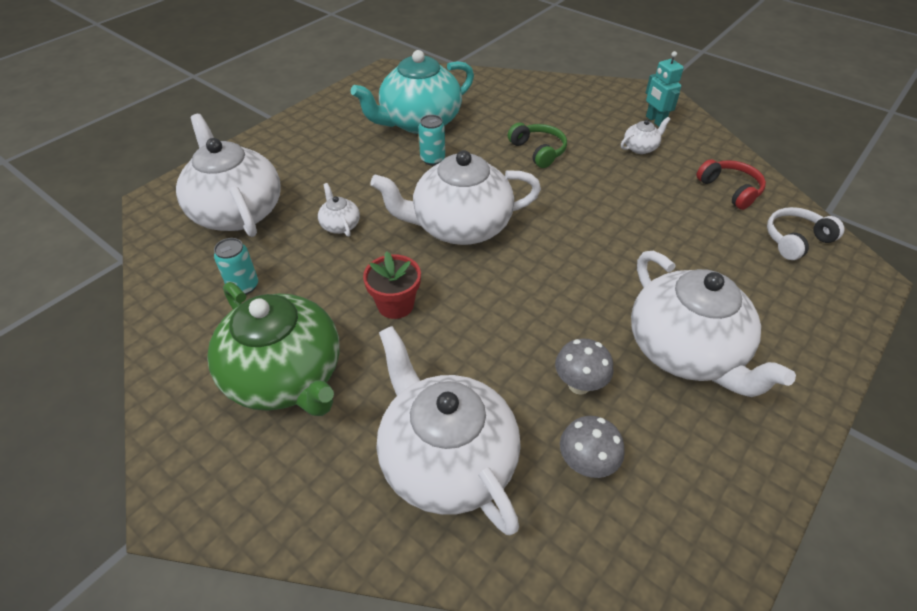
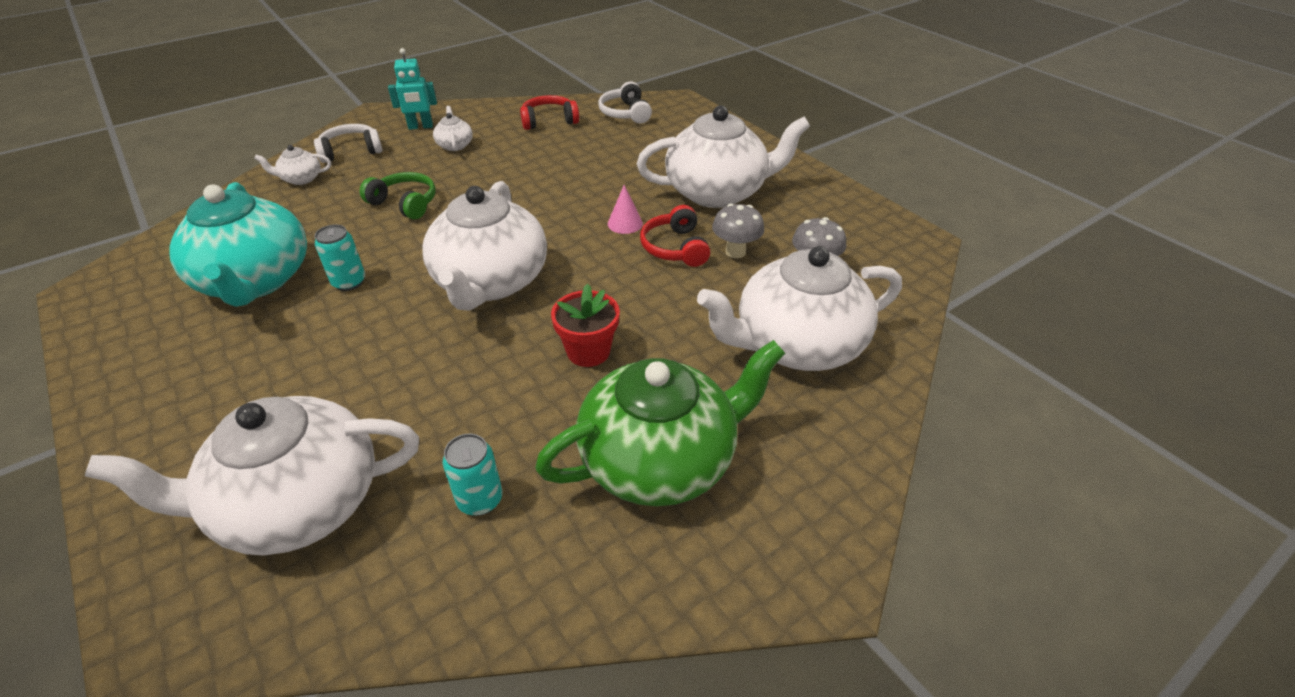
camera: 75 degrees left, 5 degrees down
white teapot [318,183,360,237] -> white teapot moved to [254,145,331,185]
green headphones [508,123,567,168] -> green headphones turned 45 degrees clockwise [360,172,436,220]
none -> white headphones [314,124,383,163]
none -> pink cone [608,185,643,234]
none -> red headphones [640,205,710,267]

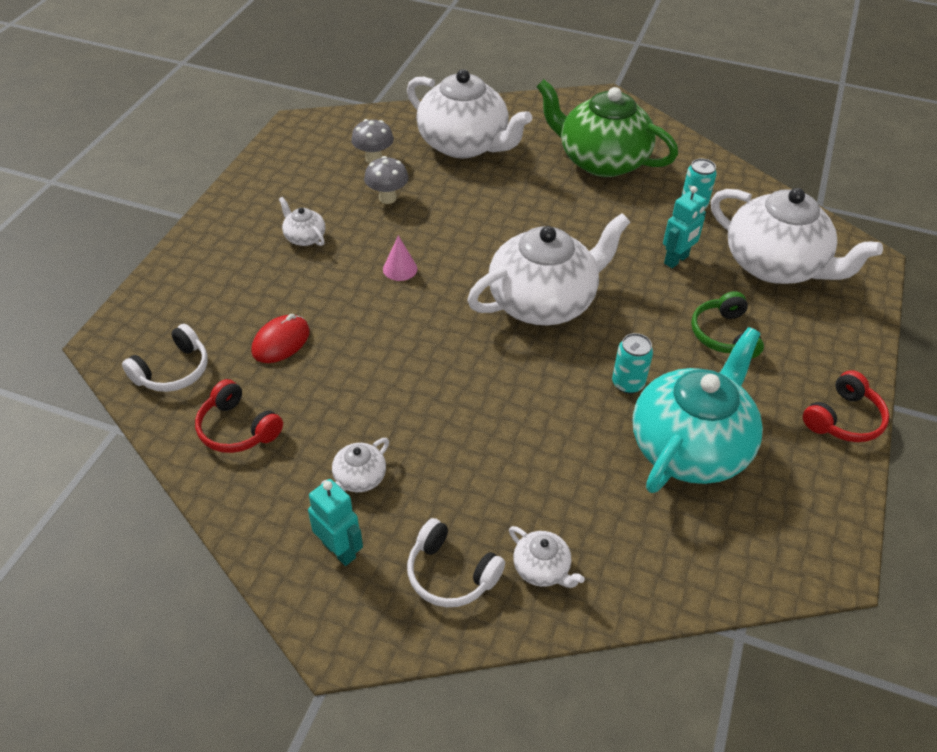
camera: 125 degrees left, 5 degrees up
green headphones [360,172,436,220] -> green headphones moved to [691,291,764,359]
red flower pot [551,284,620,367] -> none
white teapot [637,105,810,208] -> white teapot [279,197,325,246], size x0.42
red headphones [640,205,710,267] -> red headphones moved to [803,370,889,442]
none -> red mouse [251,314,310,363]
none -> turquoise robot [663,186,706,268]

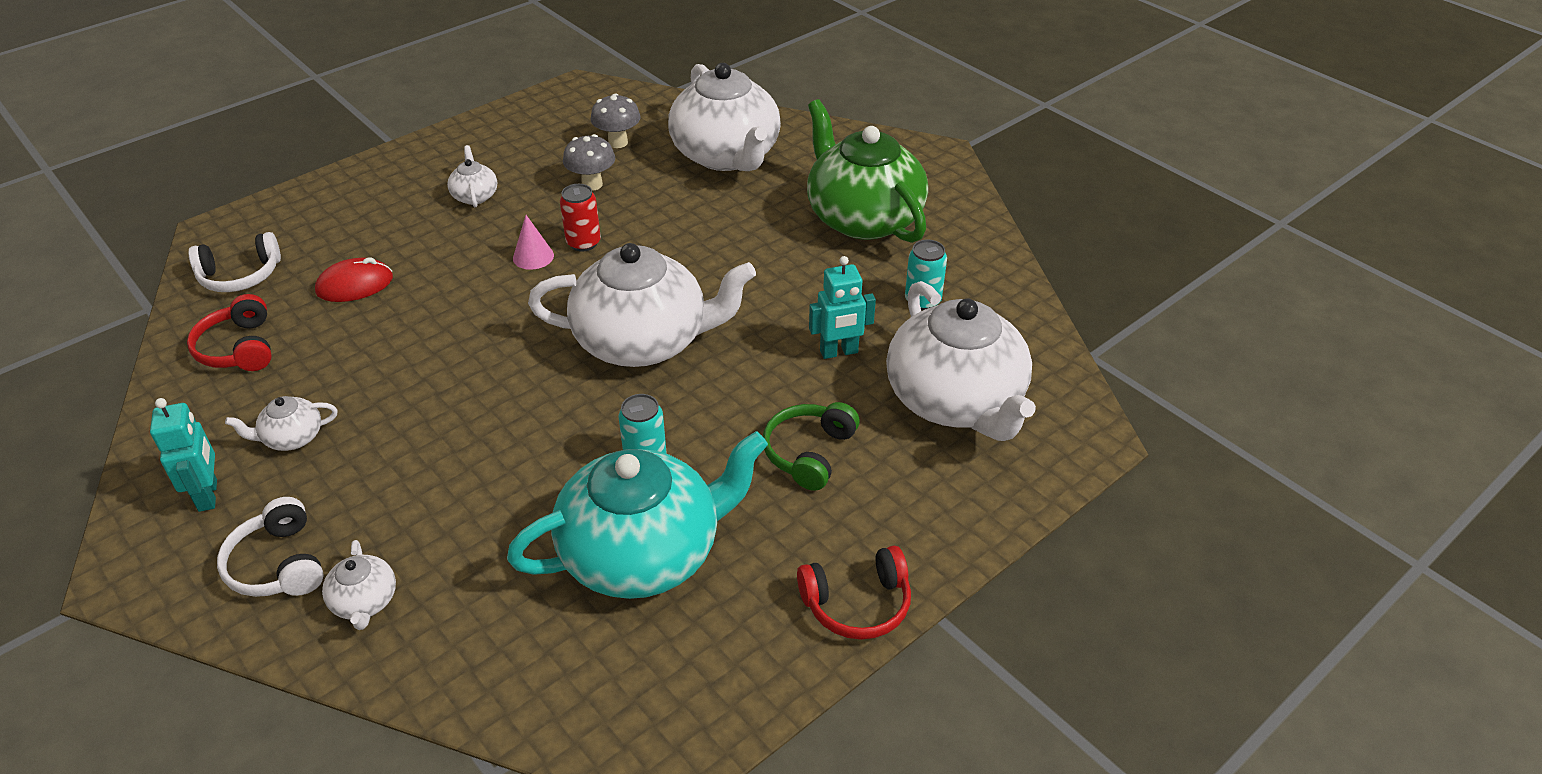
camera: 30 degrees right, 5 degrees down
none -> red can [560,184,601,252]

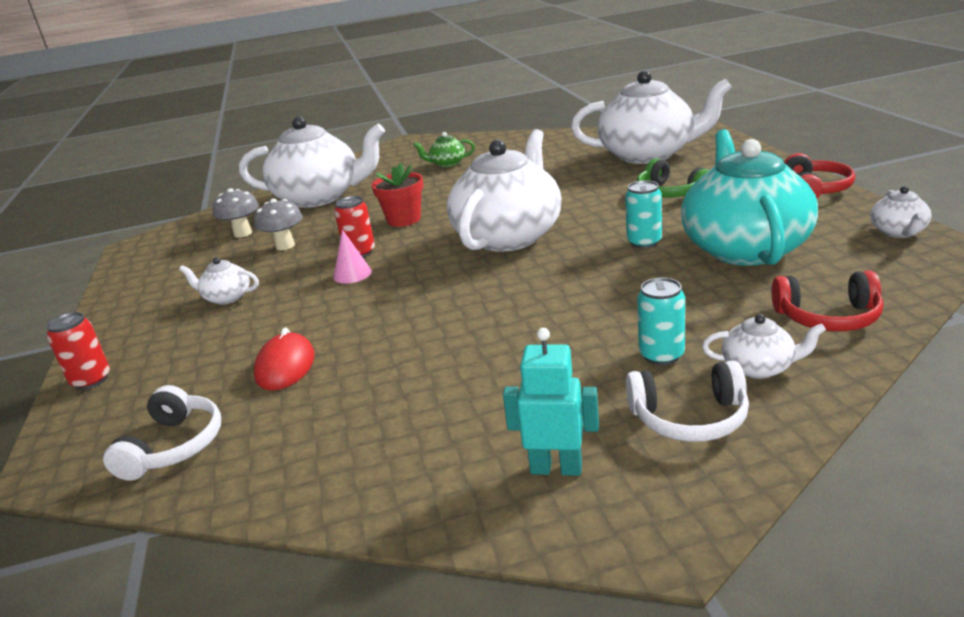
camera: 60 degrees left, 15 degrees down
red headphones [187,294,271,371] -> red headphones moved to [771,271,883,331]
white teapot [225,396,338,451] -> white teapot moved to [870,186,931,238]
green teapot [807,99,928,243] -> green teapot [413,132,475,167], size x0.42
turquoise robot [809,256,876,359] -> none
turquoise can [905,240,947,310] -> turquoise can moved to [637,278,685,365]
none -> red can [46,312,110,390]
none -> red flower pot [371,163,423,227]

